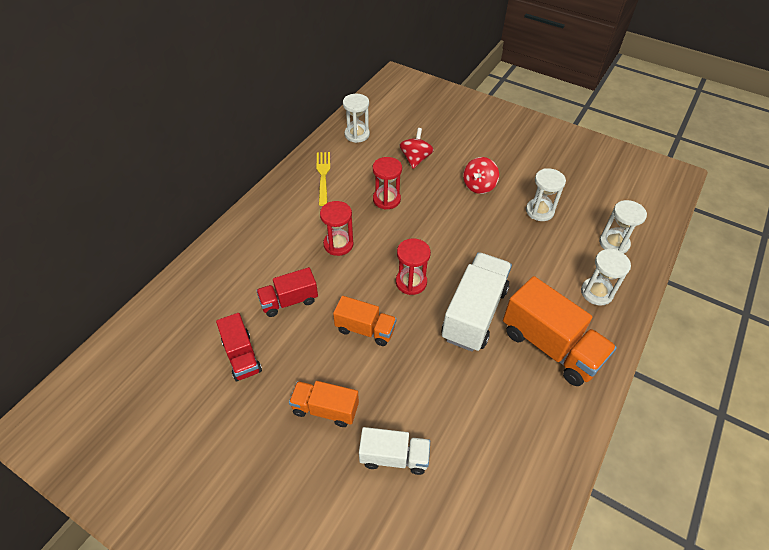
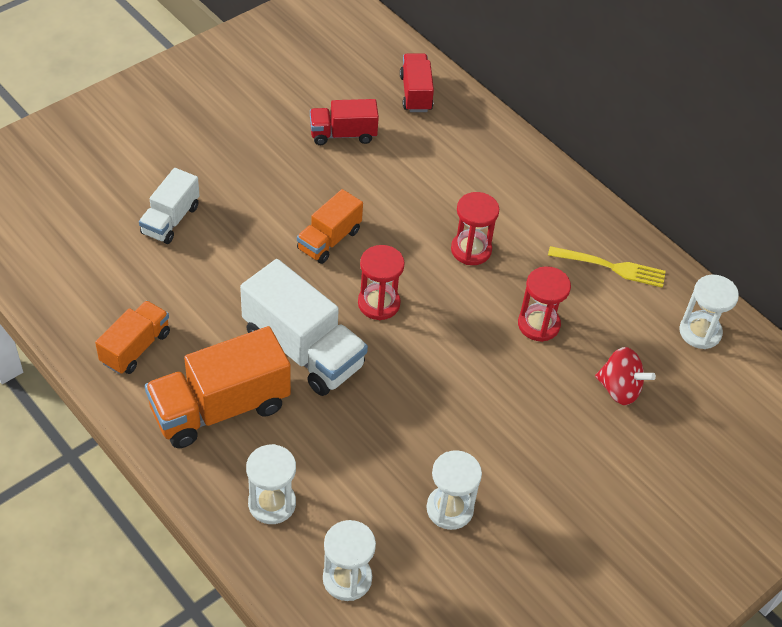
camera: 105 degrees right, 0 degrees up
red truck [256,267,318,317] -> red truck moved to [400,54,434,112]
orange truck [289,381,359,427] -> orange truck moved to [95,301,170,374]
red spinning top [463,157,499,194] -> none

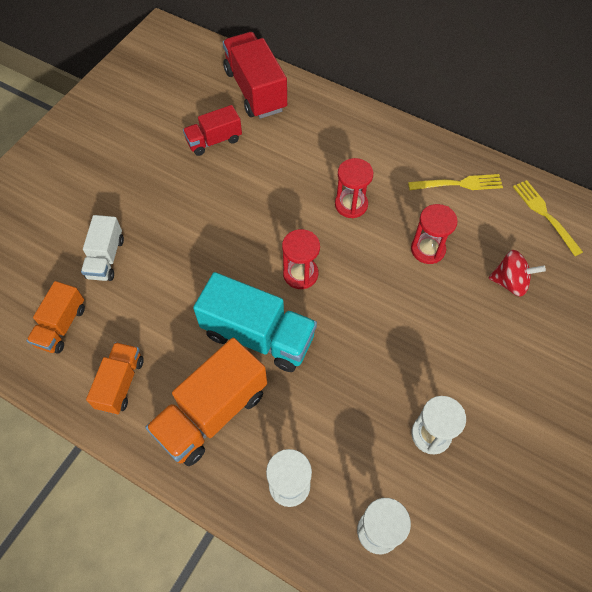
camera: 15 degrees left, 10 degrees up
white truck [240,259,368,396] -> turquoise truck [193,272,317,372]
orange truck [297,189,363,264] -> orange truck moved to [26,281,85,354]
red truck [400,54,434,112] -> red truck [223,32,287,119], size x1.70
white hourglass [679,274,739,349] -> yellow fork [513,180,583,256]

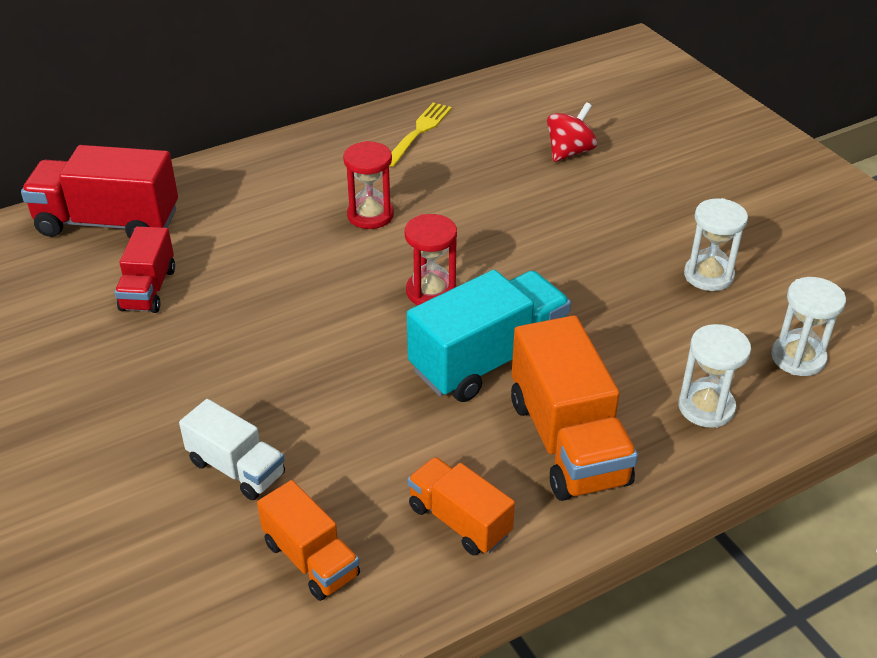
camera: 60 degrees left, 20 degrees down
red hourglass [411,204,458,264] -> none
yellow fork [513,180,583,256] -> none

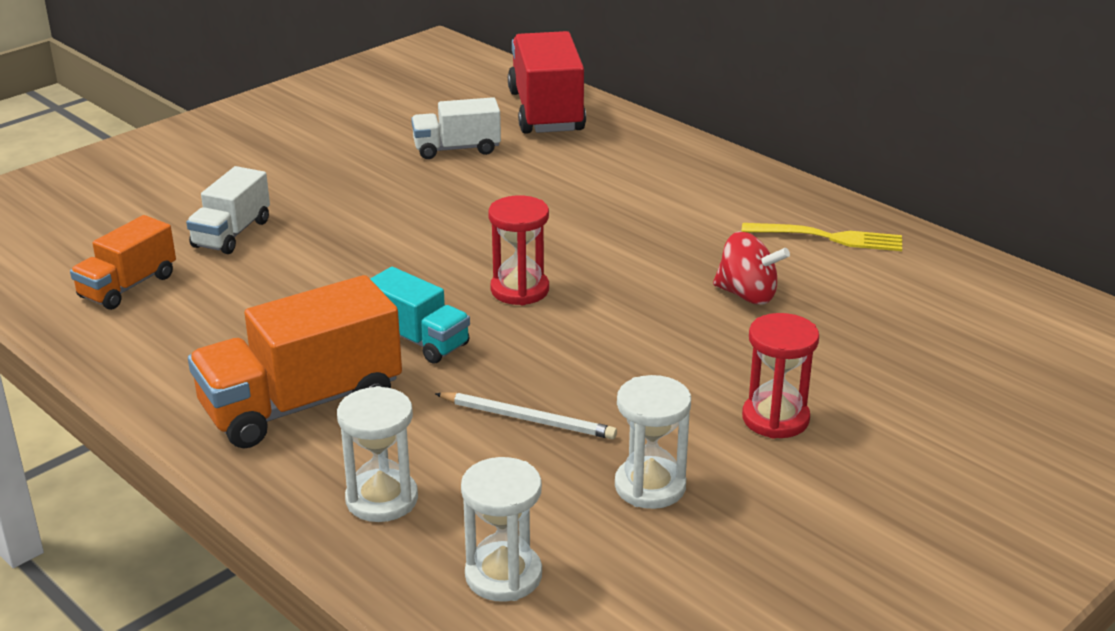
camera: 75 degrees right, 10 degrees down
red truck [115,226,175,313] -> white truck [411,97,501,159]
red hourglass [343,141,394,229] -> red hourglass moved to [742,313,819,439]
turquoise truck [407,270,571,402] -> turquoise truck [370,267,470,364], size x0.59
orange truck [408,457,515,556] -> none
red spinning top [547,102,597,162] -> red spinning top moved to [713,231,790,305]
none -> white pencil [435,393,617,439]

